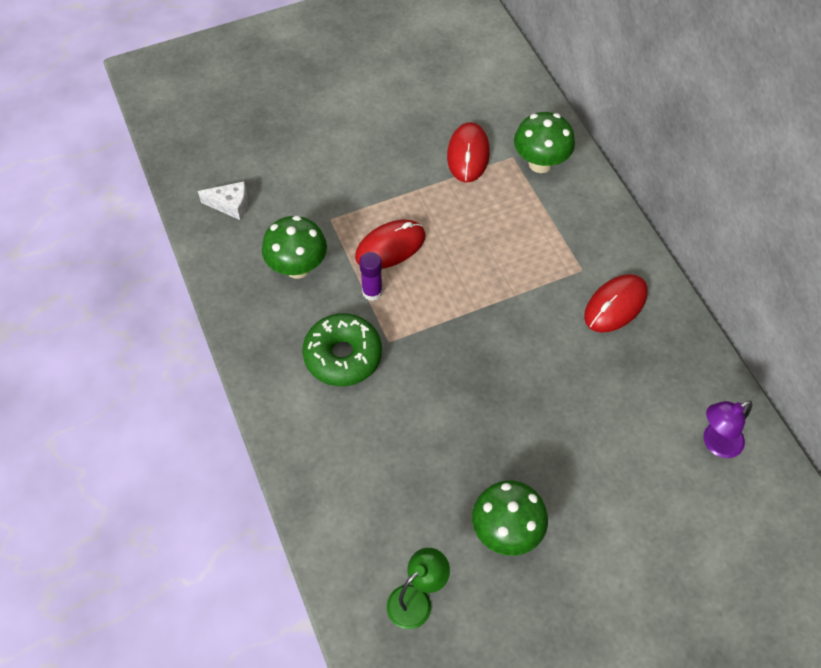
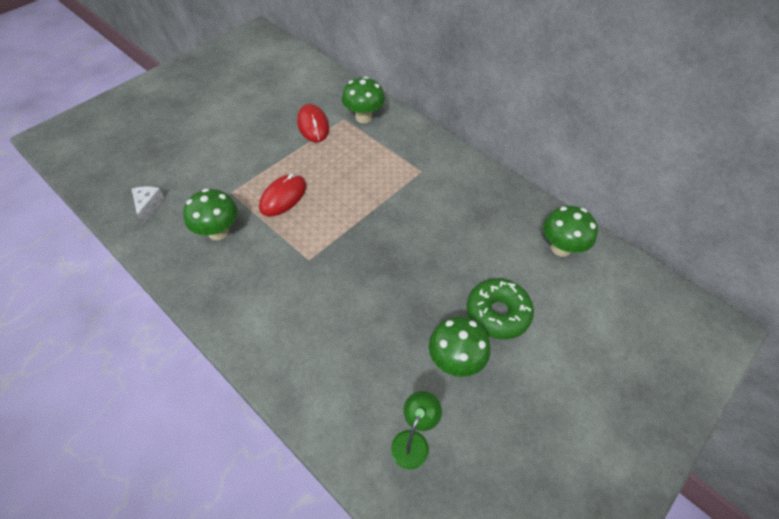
camera: 25 degrees left, 5 degrees down
white cheese [198,181,248,220] -> white cheese turned 75 degrees counterclockwise [132,187,164,224]
green donut [302,313,382,386] -> green donut moved to [467,278,534,339]
purple glue stick [359,252,383,301] -> none
red mouse [584,274,648,333] -> none
purple lamp [704,401,753,458] -> green mushroom [543,206,598,257]

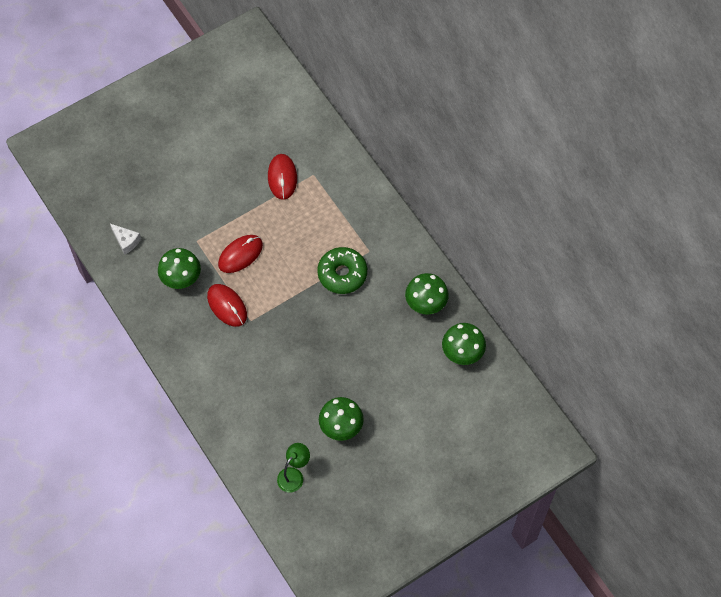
camera: 15 degrees right, 10 degrees up
white cheese [132,187,164,224] -> white cheese turned 120 degrees clockwise [110,224,141,255]
green mushroom [342,76,385,123] -> green mushroom moved to [405,273,449,314]
green donut [467,278,534,339] -> green donut moved to [317,247,367,294]
none -> red mouse [207,284,247,327]

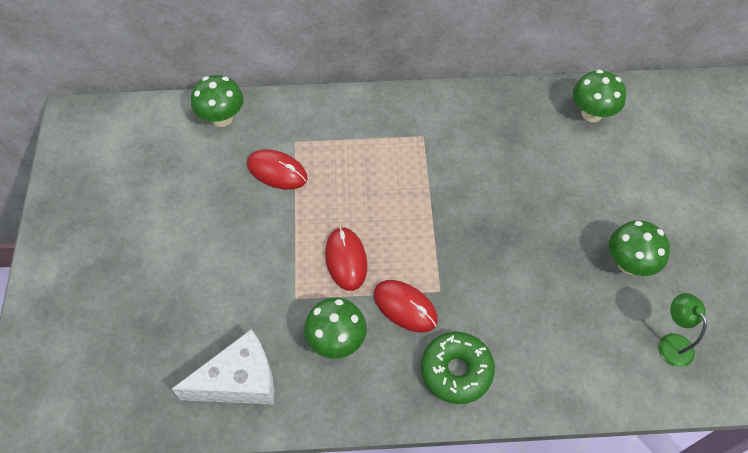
camera: 60 degrees left, 5 degrees down
white cheese [110,224,141,255] -> white cheese [172,329,274,405], size x1.96
red mouse [207,284,247,327] -> red mouse turned 45 degrees clockwise [374,280,438,332]
green donut [317,247,367,294] -> green donut moved to [421,332,495,404]
green mushroom [405,273,449,314] -> green mushroom moved to [191,75,244,127]

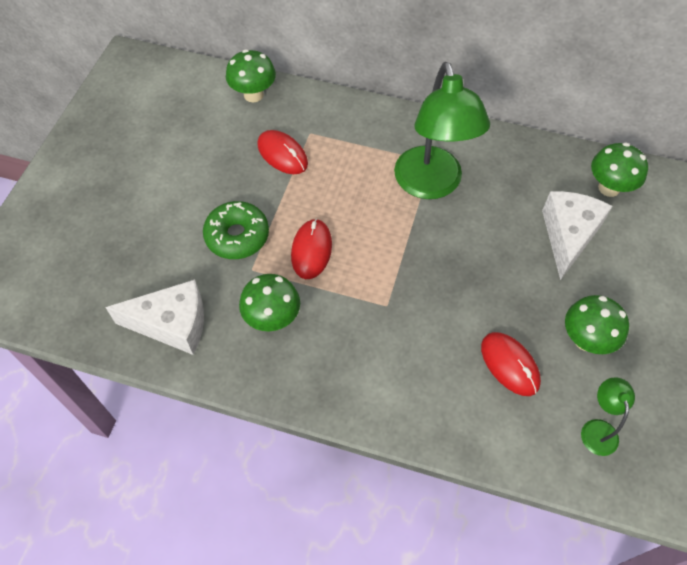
camera: 20 degrees right, 0 degrees up
red mouse [374,280,438,332] -> red mouse moved to [481,332,541,396]
green donut [421,332,495,404] -> green donut moved to [203,201,269,259]
none -> green lamp [394,62,490,199]
none -> white cheese [542,191,612,280]

